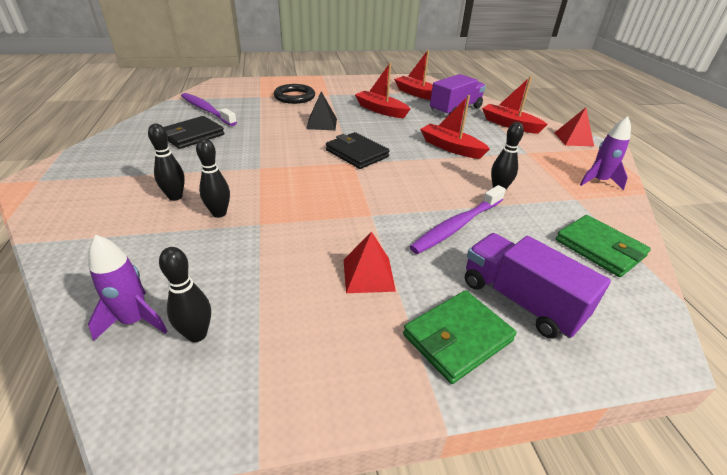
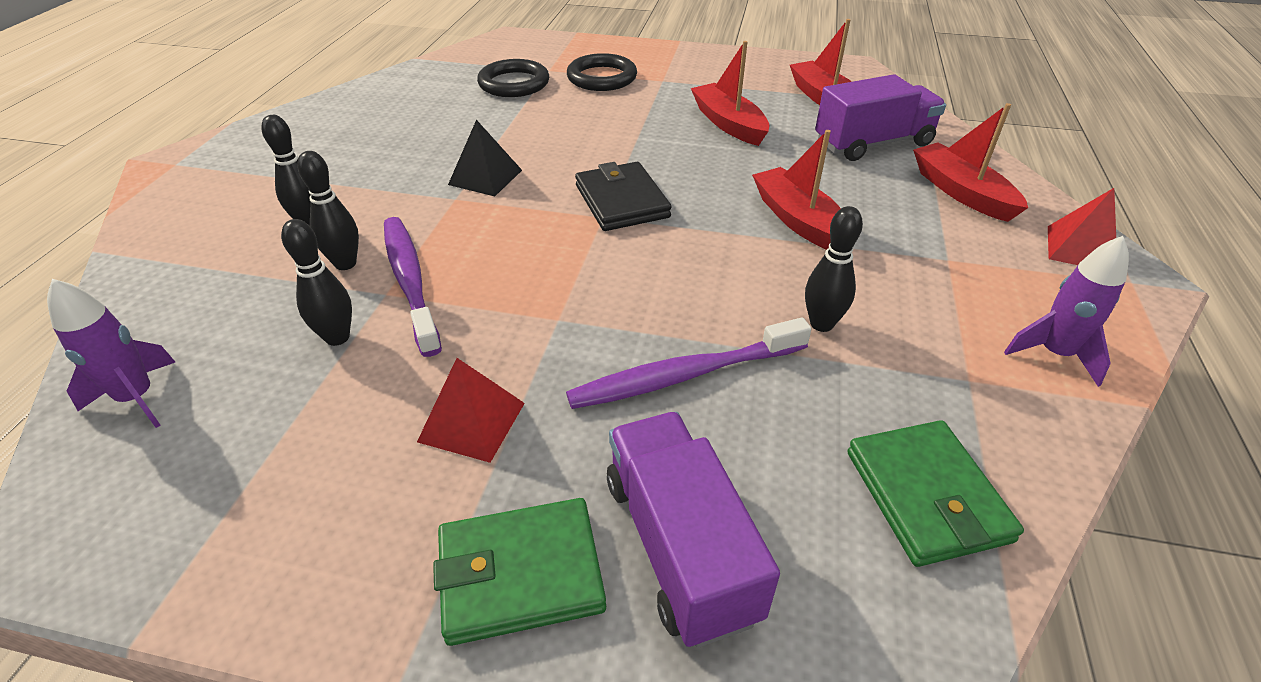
camera: 25 degrees right, 5 degrees up
black bowling pin [159,247,211,342] -> black bowling pin moved to [281,219,352,346]
black wallet [163,116,225,149] -> none
purple toothbrush [181,93,237,126] -> purple toothbrush moved to [384,217,442,357]
black pyramid [306,91,337,130] -> black pyramid moved to [448,120,522,196]
none -> black ring [477,59,549,97]

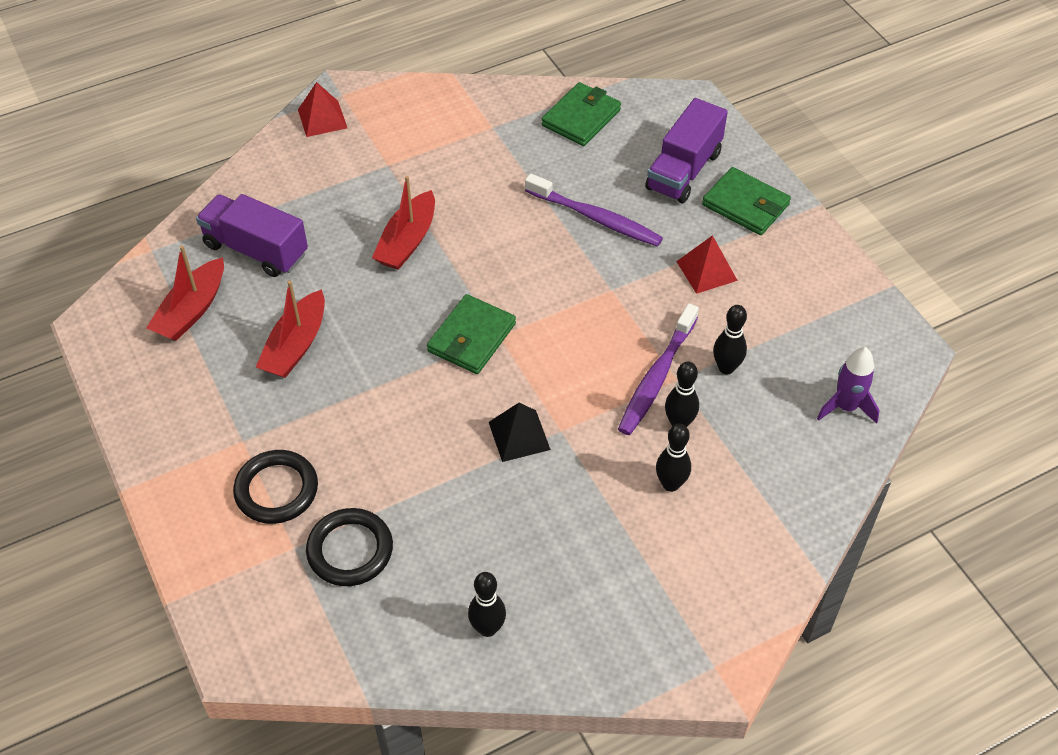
camera: 130 degrees left, 10 degrees up
black wallet [575,162,671,231] -> green wallet [427,294,516,374]
black bowling pin [805,206,863,332] -> black bowling pin moved to [468,572,506,637]
red boat [913,103,1028,222] -> none
purple rocket [1004,236,1129,387] -> none

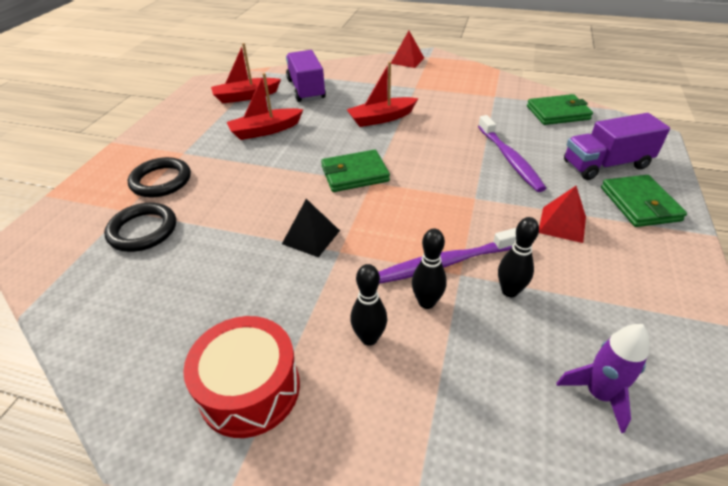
camera: 45 degrees right, 10 degrees down
black bowling pin [468,572,506,637] -> none
none -> red drum [183,316,300,438]

